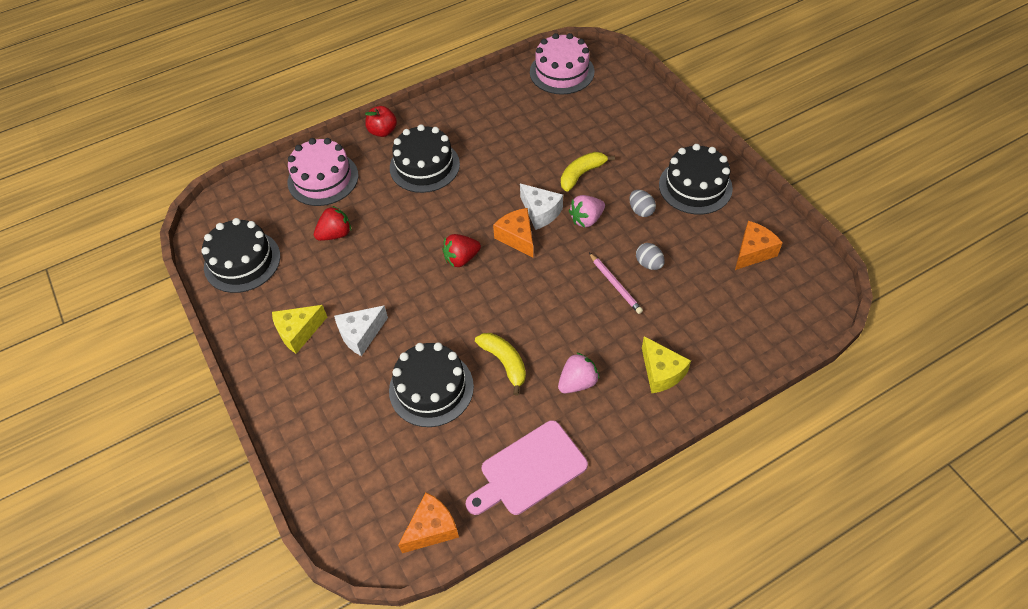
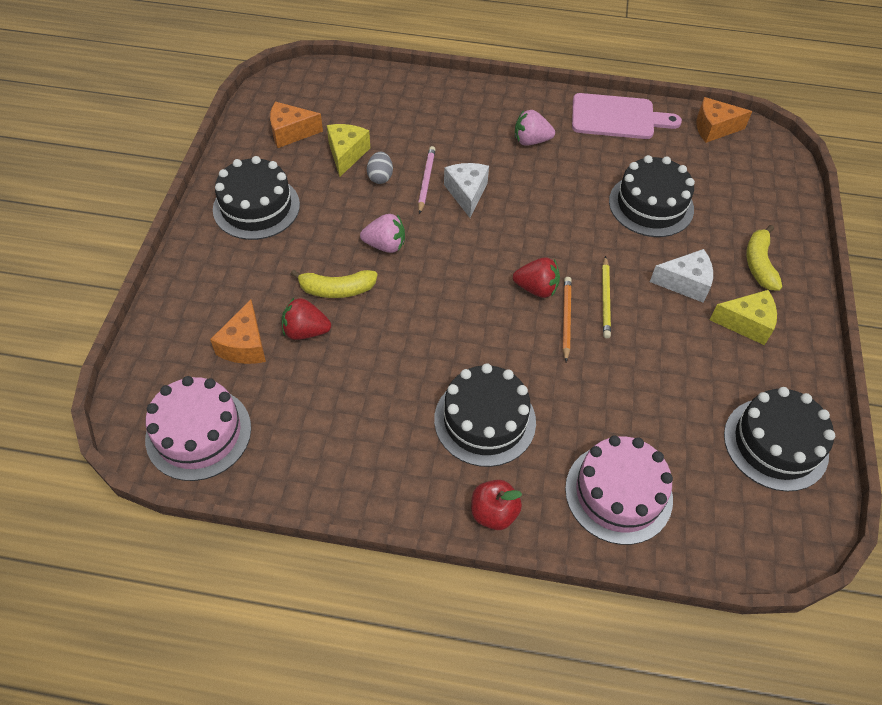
camera: 145 degrees left, 0 degrees up
red strawberry [314,206,351,241] -> red strawberry moved to [282,298,331,340]
yellow banana [475,333,526,395] -> yellow banana moved to [746,225,782,291]
orange cheese [493,208,533,257] -> orange cheese moved to [210,299,266,364]
white cheese [520,183,563,230] -> white cheese moved to [444,163,489,218]
grey egg [630,190,656,217] -> none
yellow cheese [642,336,691,393] -> yellow cheese moved to [327,124,370,177]
none -> orange pencil [563,277,572,362]
none -> yellow pencil [602,256,611,338]

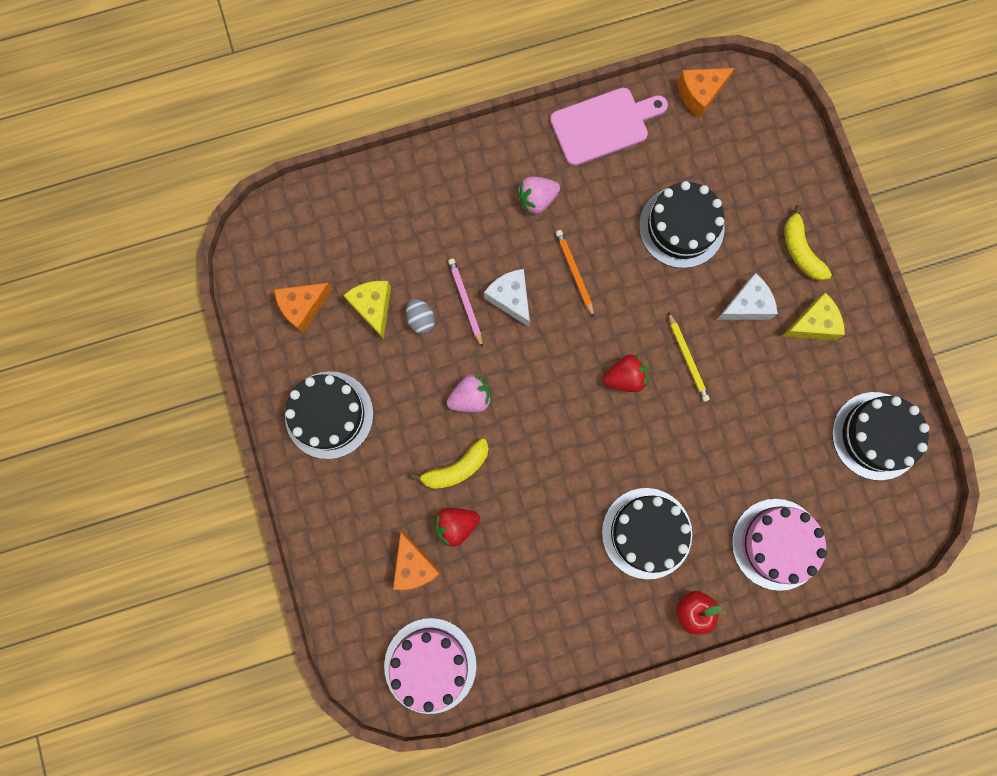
camera: 25 degrees left, 25 degrees up
orange pencil [563,277,572,362] -> orange pencil moved to [556,230,594,317]

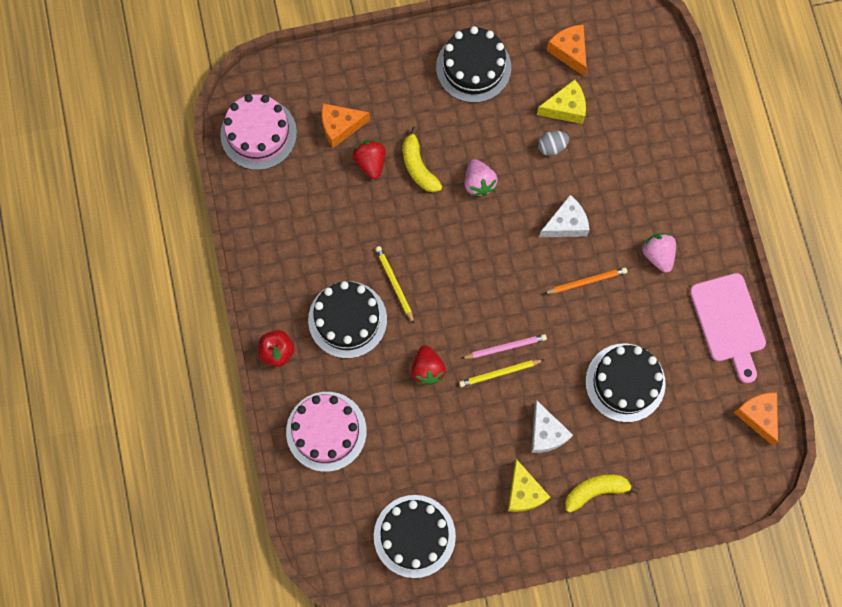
camera: 95 degrees right, 5 degrees down
pink pencil [448,258,483,348] -> pink pencil moved to [461,334,547,359]
red strawberry [603,355,648,392] -> red strawberry moved to [411,345,446,385]
none -> yellow pencil [375,246,414,323]

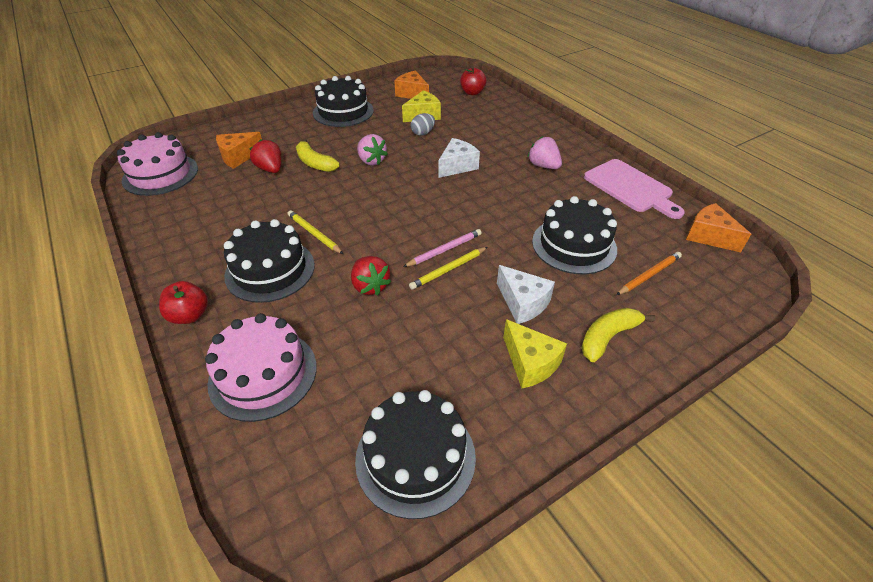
camera: 20 degrees left, 30 degrees down
orange pencil [543,267,627,294] -> orange pencil moved to [616,252,682,295]
none -> red apple [460,66,487,95]

